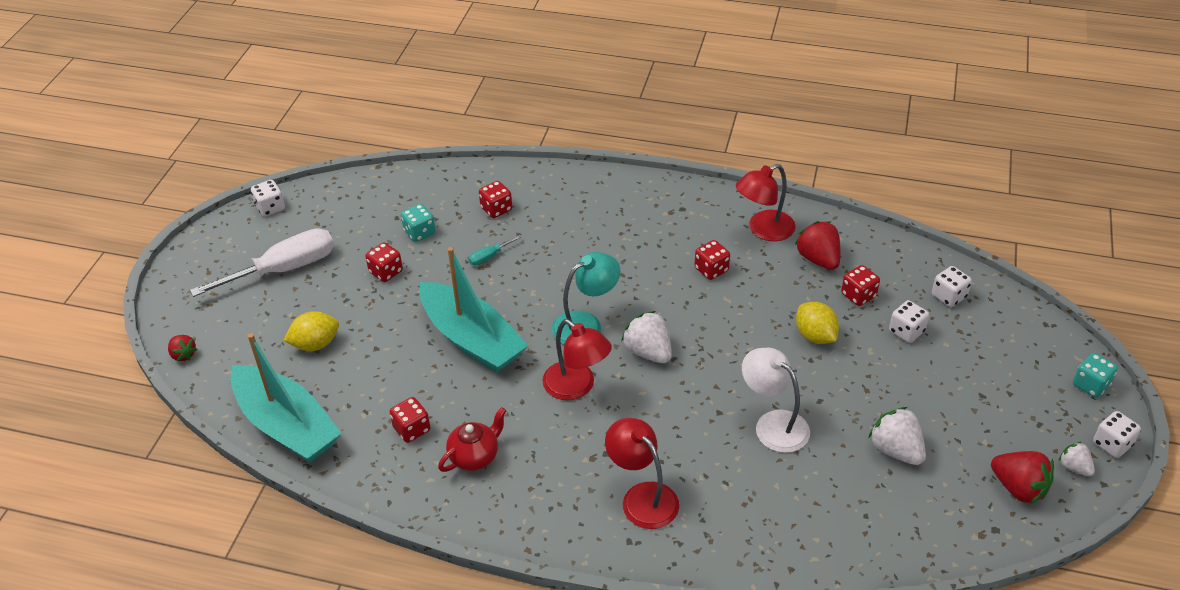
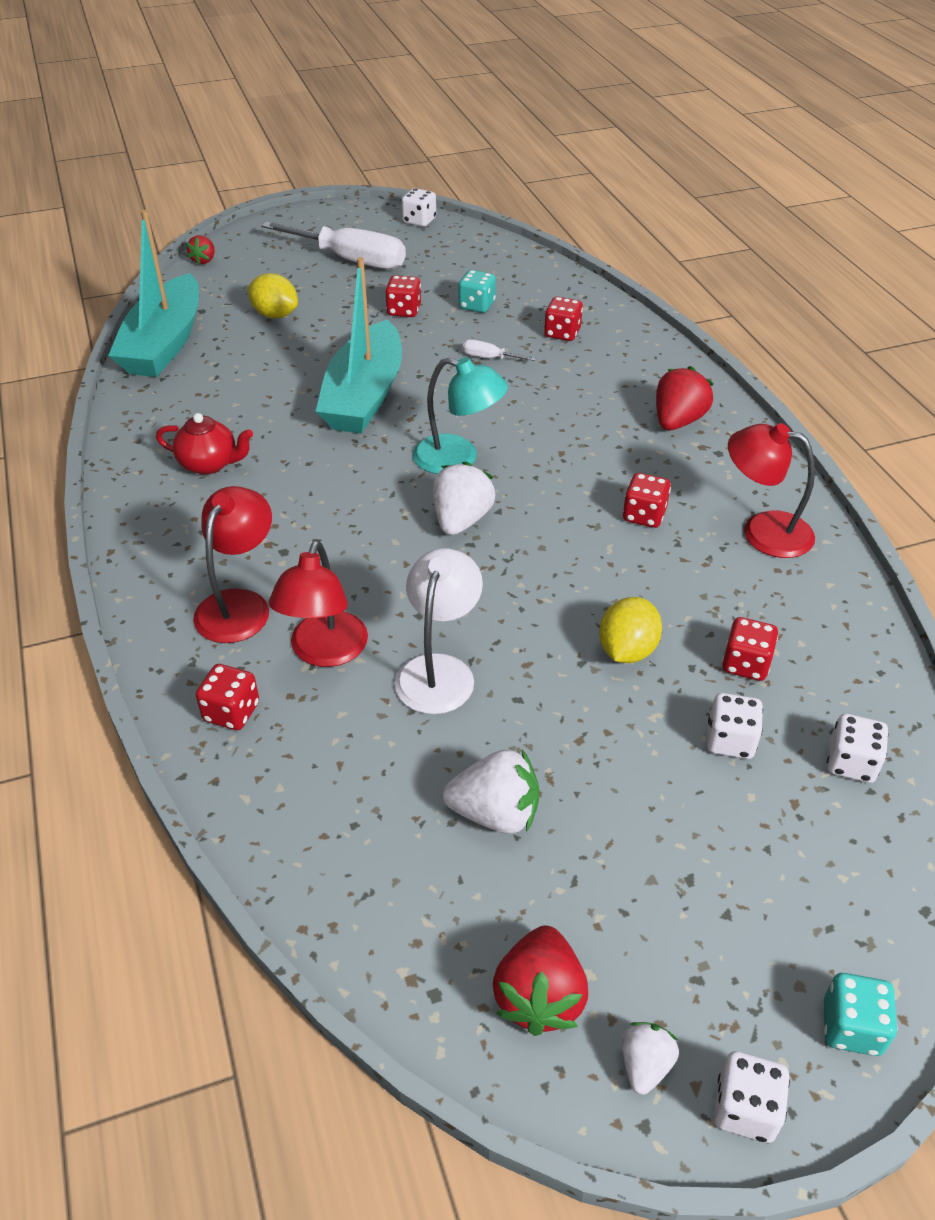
camera: 55 degrees right, 0 degrees up
red dice [390,397,430,443] -> red dice moved to [196,664,259,730]
turquoise screwdriver [468,235,522,266] -> white screwdriver [463,340,536,361]
red lamp [542,319,612,400] -> red lamp moved to [269,540,368,667]
red strawberry [795,221,841,270] -> red strawberry moved to [656,366,714,430]
white strawberry [868,407,926,465] -> white strawberry turned 75 degrees clockwise [443,749,539,834]

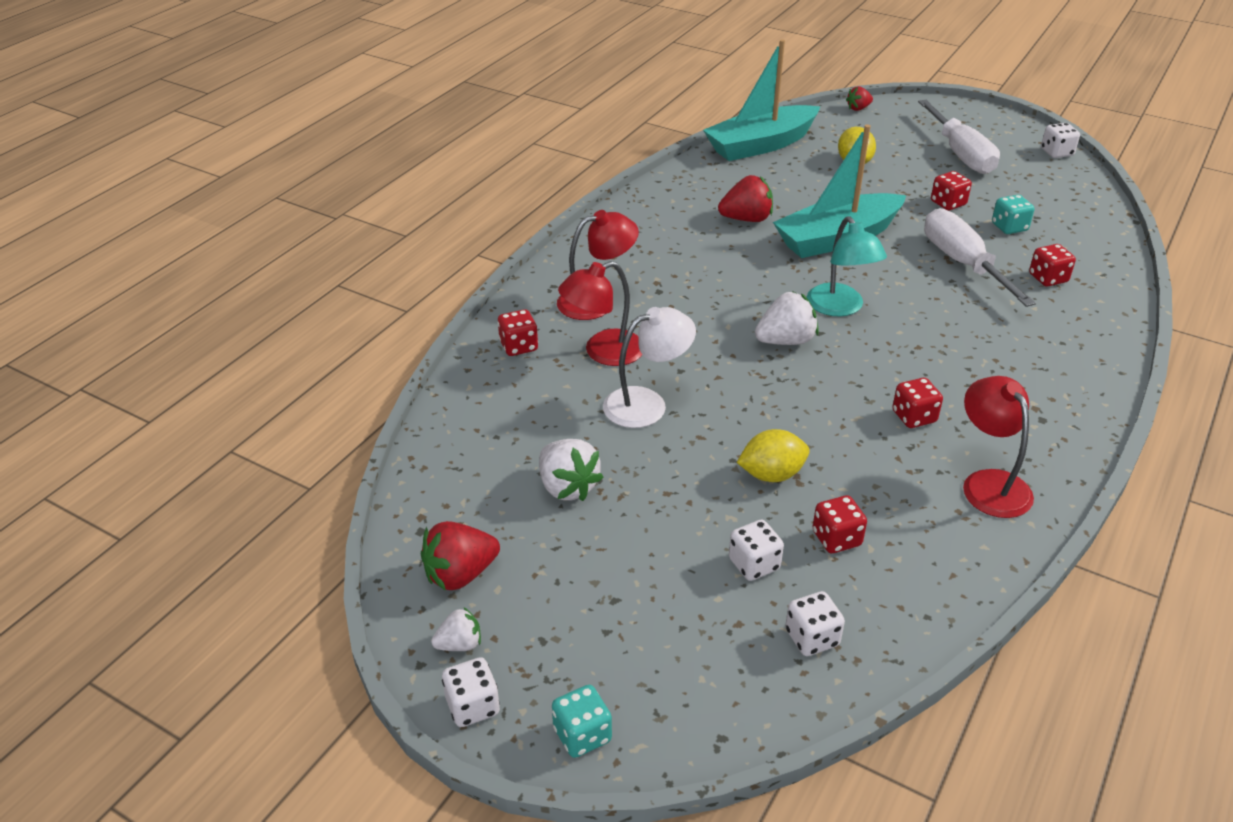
camera: 50 degrees right, 5 degrees down
red teapot [156,413,253,475] -> none
white screwdriver [463,340,536,361] -> white screwdriver [924,208,1036,307], size x2.37
red strawberry [656,366,714,430] -> red strawberry moved to [718,175,773,222]

